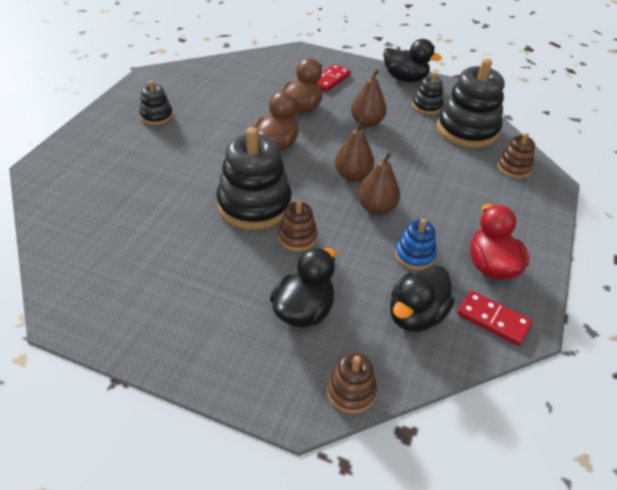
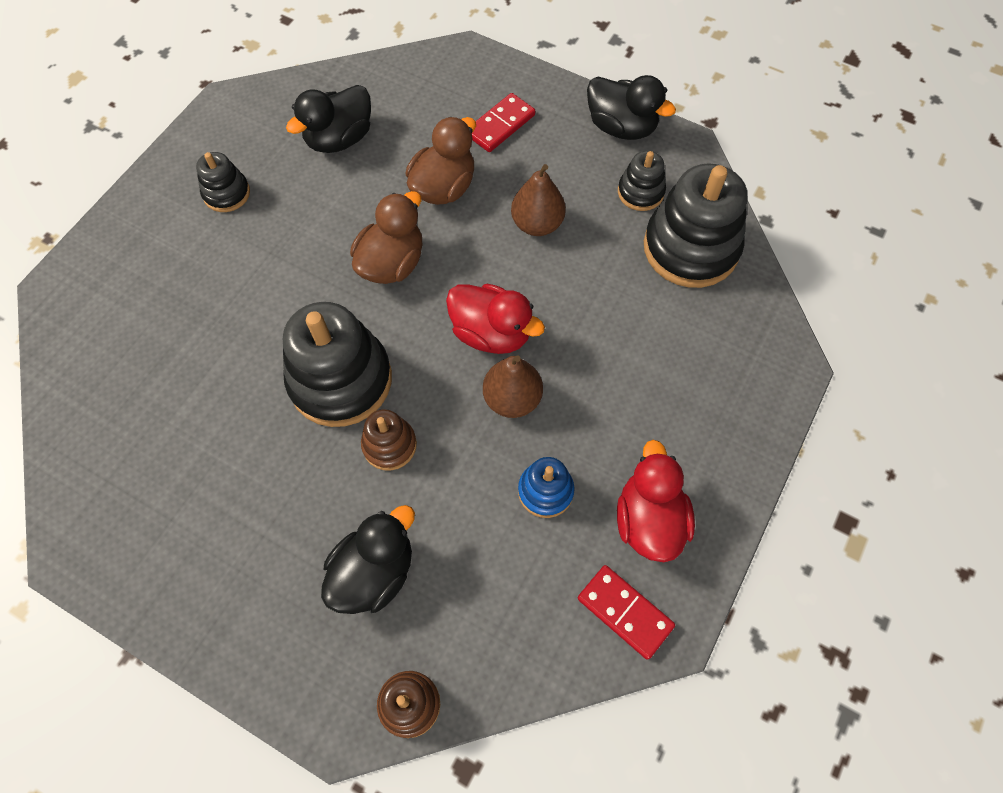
camera: 10 degrees right, 20 degrees up
brown pear [335,119,374,181] -> red duck [446,284,545,354]
black duck [390,266,455,332] -> black duck moved to [286,85,371,153]
brown stacking toy [497,133,535,178] -> none

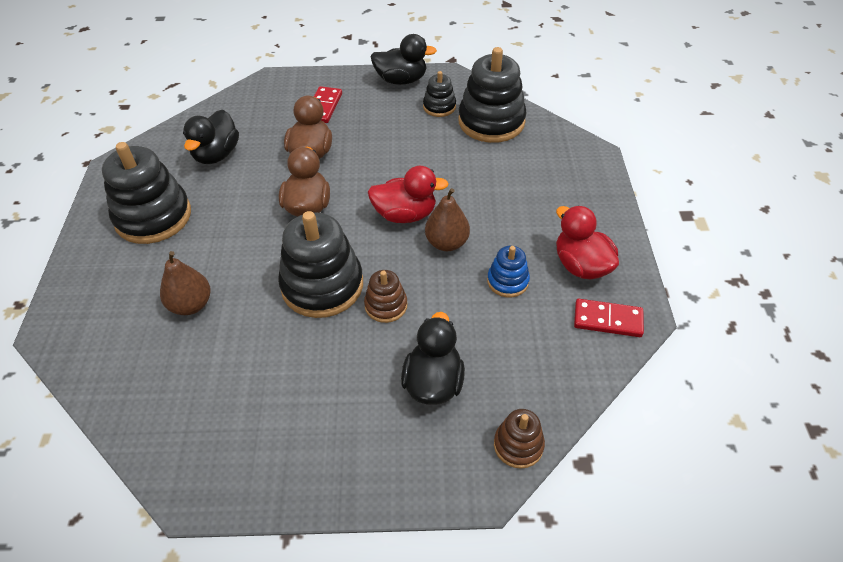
camera: 30 degrees left, 15 degrees down
black stacking toy [196,152,250,212] -> black stacking toy [102,142,191,244], size x1.97
brown pear [511,164,566,236] -> brown pear moved to [160,251,211,315]

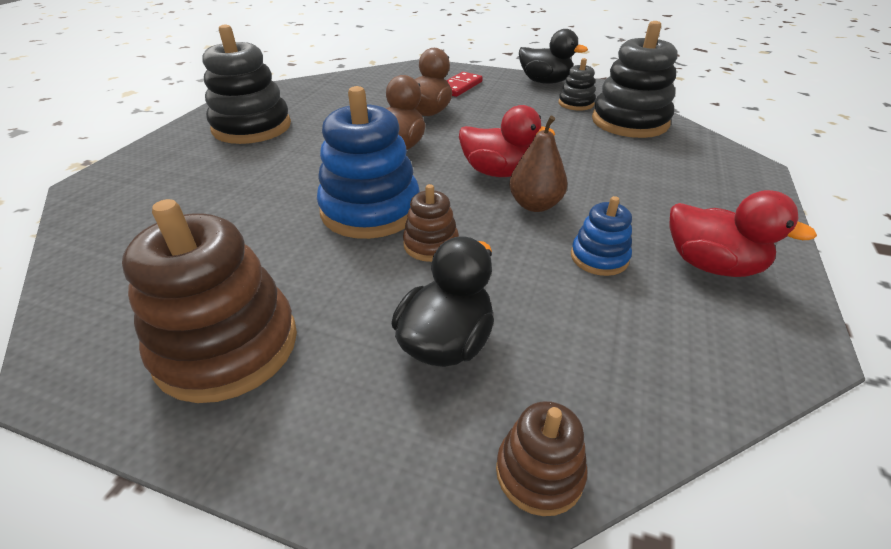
camera: 20 degrees right, 10 degrees down
brown pear [160,251,211,315] -> none
black duck [183,110,239,164] -> none
black stacking toy [278,211,363,318] -> blue stacking toy [317,86,420,239]
red duck [556,206,619,279] -> red duck turned 135 degrees clockwise [669,190,817,277]
red domino [574,299,644,337] -> none
none -> brown stacking toy [122,199,297,403]

